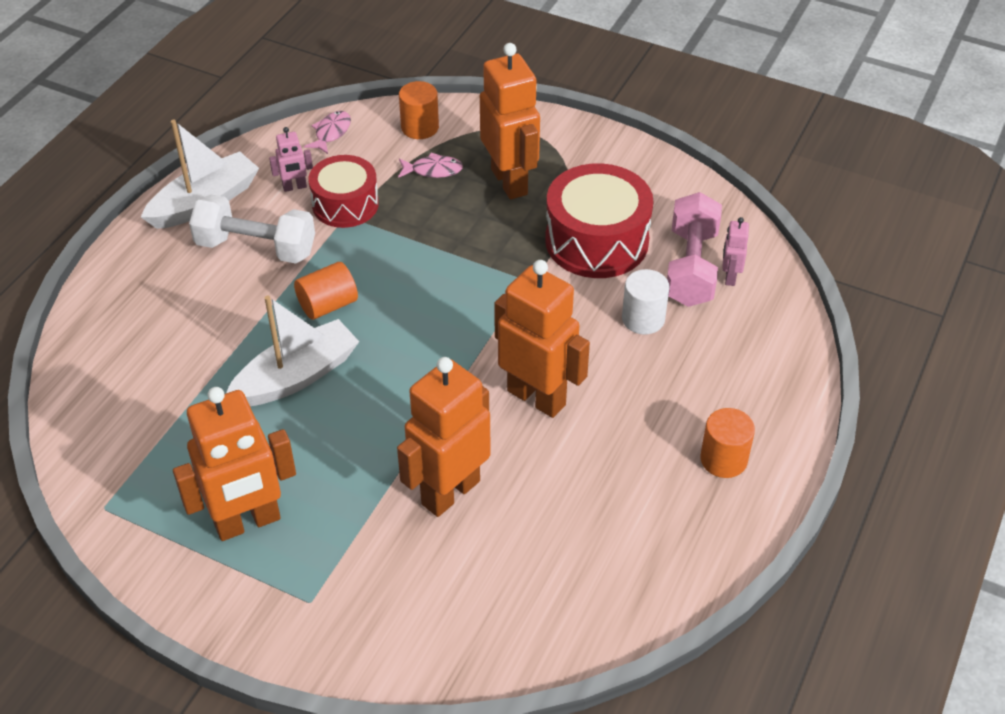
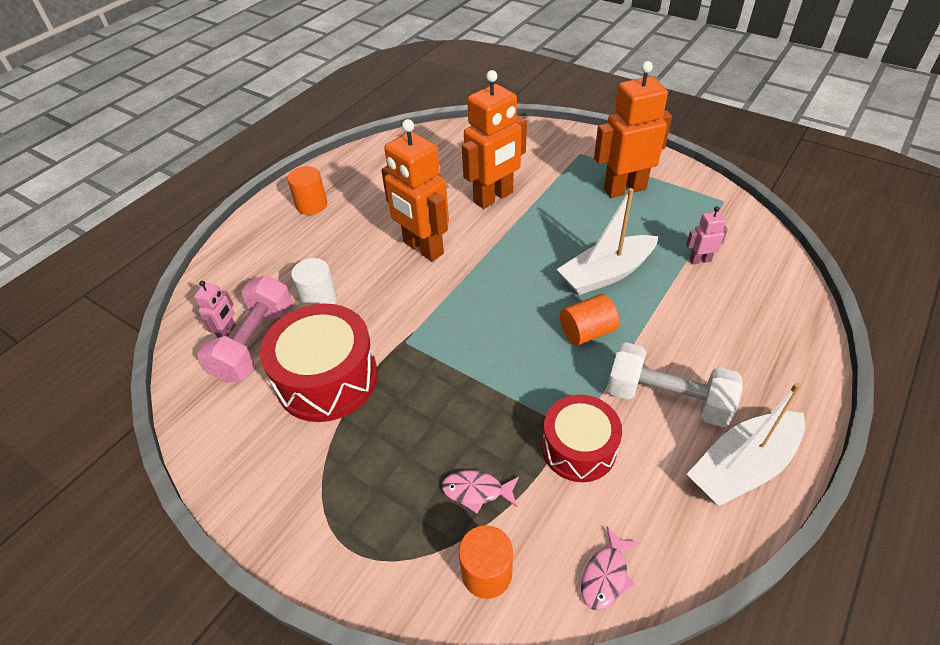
camera: 170 degrees left, 0 degrees up
pink robot [269,127,313,192] -> pink robot moved to [686,206,728,264]
orange robot [480,43,540,200] -> none

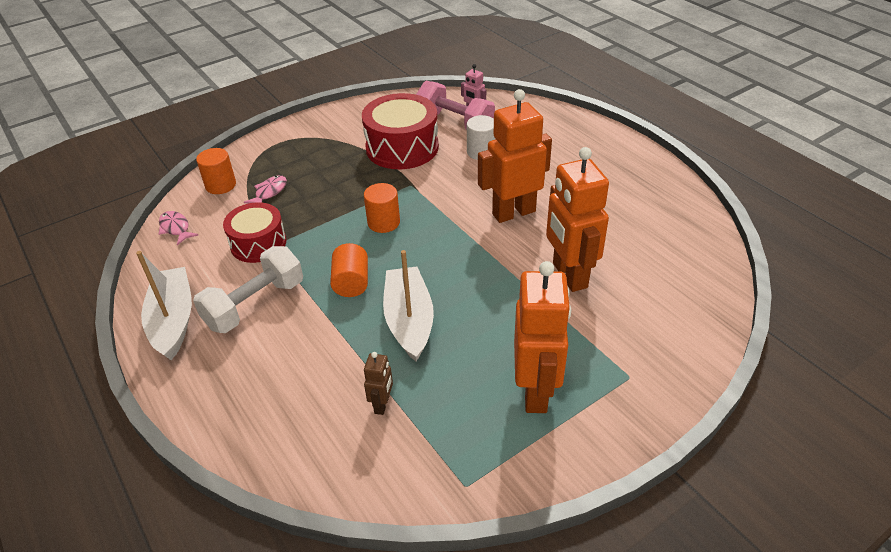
camera: 110 degrees right, 5 degrees down
orange cylinder [287,166,327,215] -> orange cylinder moved to [364,183,400,233]
pink robot [686,206,728,264] -> brown robot [364,352,393,415]

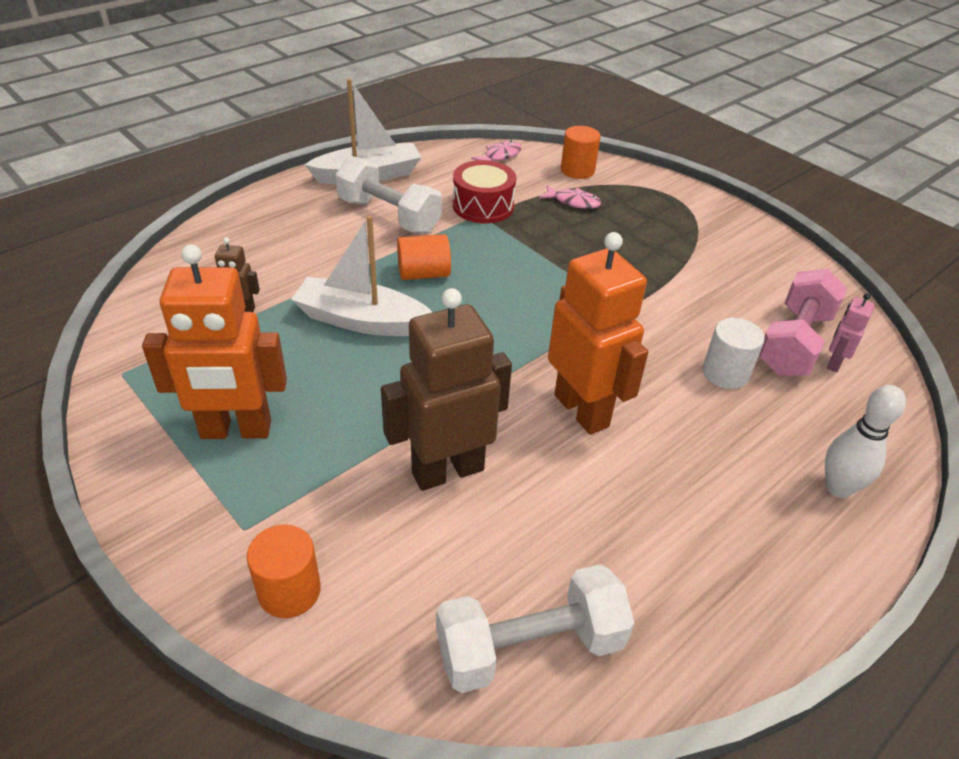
camera: 80 degrees right, 0 degrees up
red drum [362,93,439,169] -> none
orange cylinder [364,183,400,233] -> orange cylinder moved to [247,524,321,618]
white boat [383,250,434,362] -> white boat turned 150 degrees counterclockwise [291,215,433,336]
orange robot [546,147,609,292] -> brown robot [381,288,512,491]
none -> white dumbbell [436,564,634,693]
none -> white bowling pin [825,385,906,498]

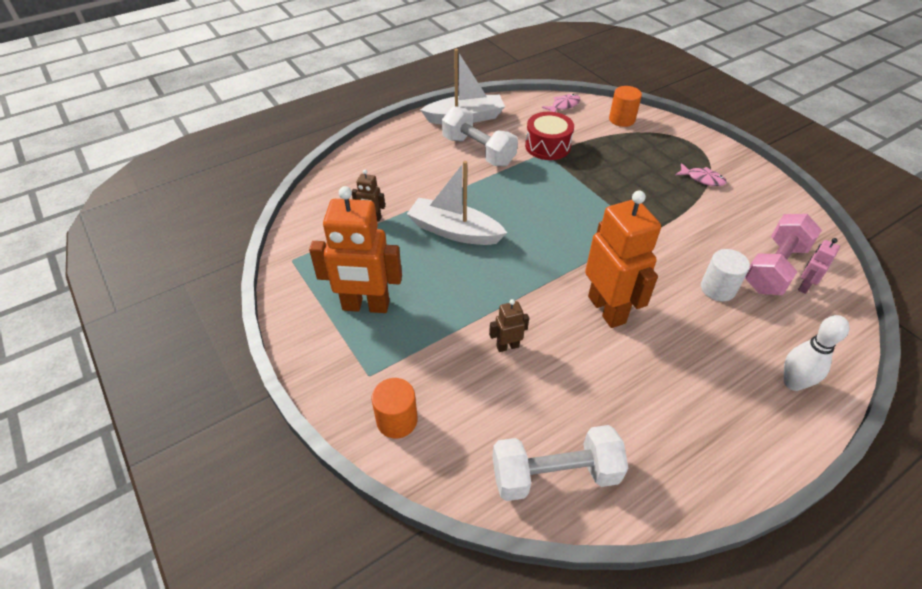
camera: 10 degrees right, 5 degrees up
brown robot [381,288,512,491] -> brown robot [489,299,529,352], size x0.45
orange cylinder [397,234,451,280] -> none
pink fish [539,185,601,209] -> pink fish moved to [675,163,727,186]

